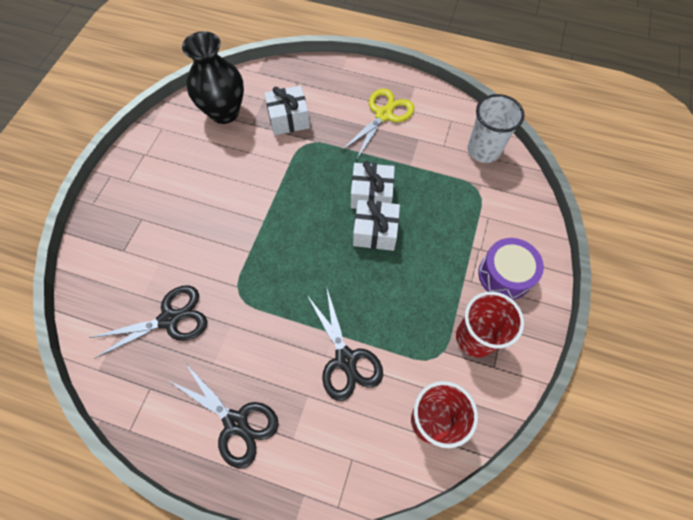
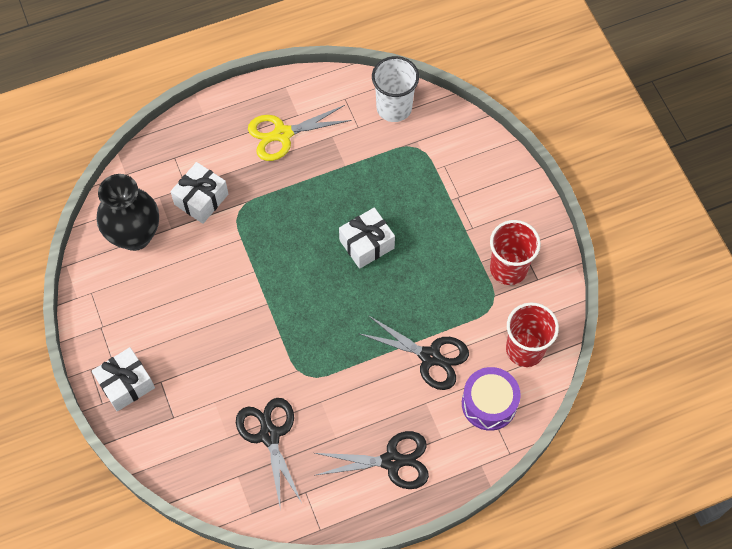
camera: 40 degrees left, 0 degrees up
black scissors [89,285,207,359] -> black scissors turned 45 degrees counterclockwise [236,398,302,511]
yellow scissors [341,89,415,161] -> yellow scissors turned 105 degrees counterclockwise [248,105,352,161]
white gift [351,161,395,209] -> white gift moved to [92,347,155,411]
purple drum [478,238,544,300] -> purple drum moved to [462,367,521,431]

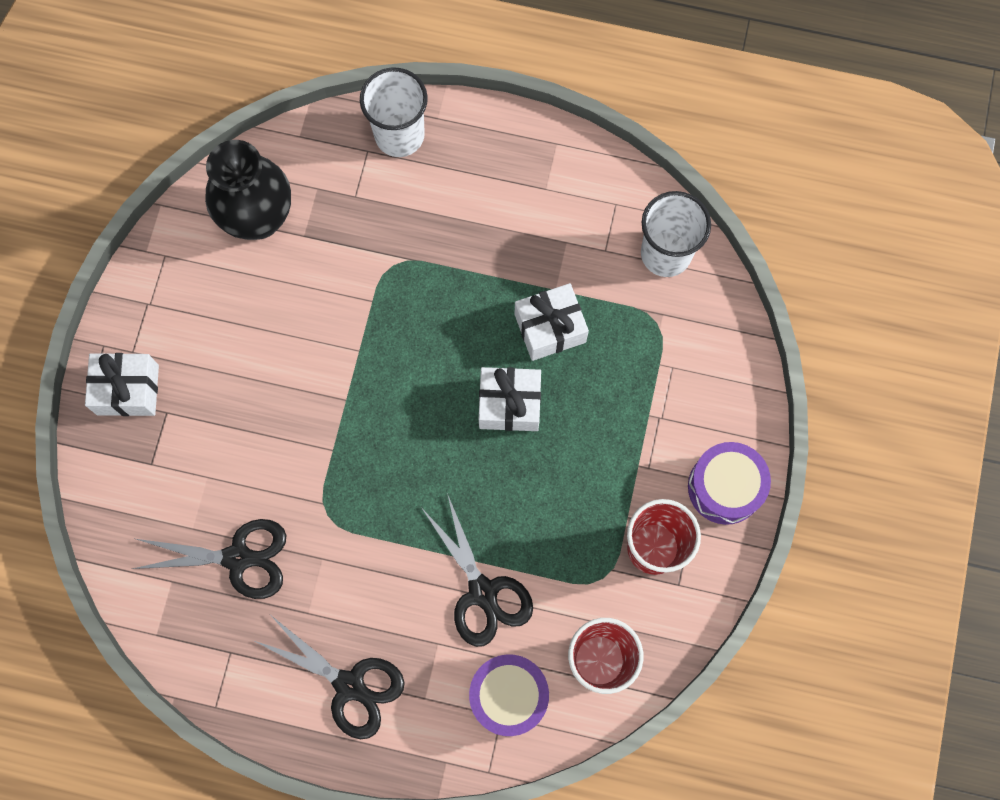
camera: 35 degrees right, 10 degrees up
white gift [170,162,228,224] -> white gift moved to [515,283,589,361]
black scissors [236,398,302,511] -> black scissors turned 75 degrees clockwise [132,519,286,599]
yellow scissors [248,105,352,161] -> none
none -> white cup [360,68,428,157]
none -> purple drum [688,442,771,525]

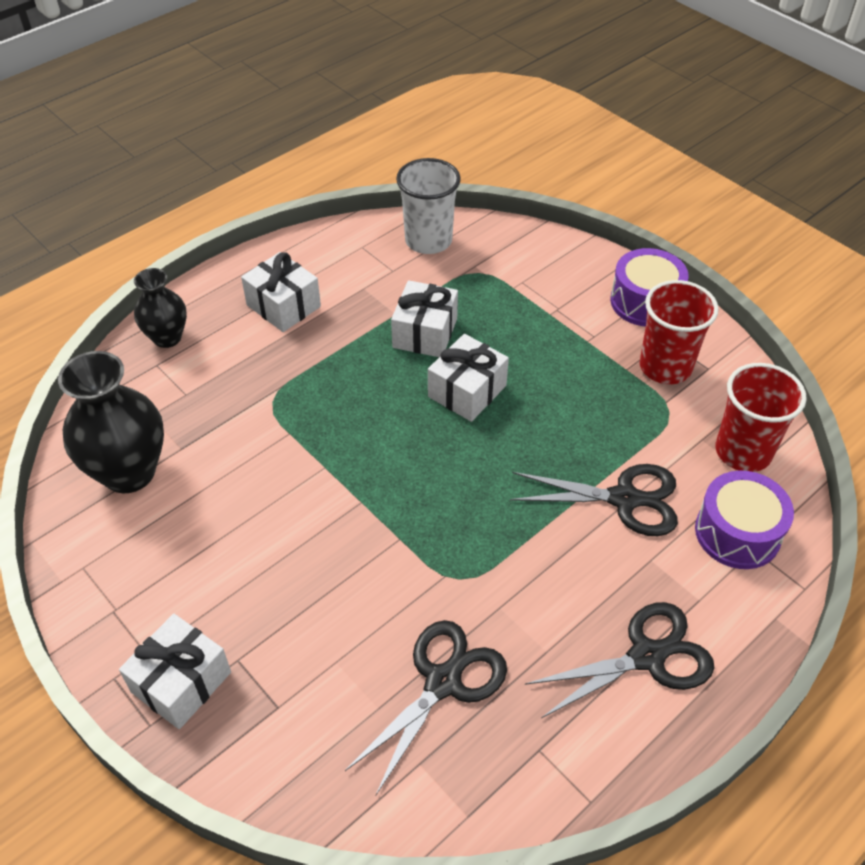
camera: 55 degrees left, 25 degrees down
white cup [360,68,428,157] -> black vase [134,268,187,348]
none -> white gift [241,252,321,332]

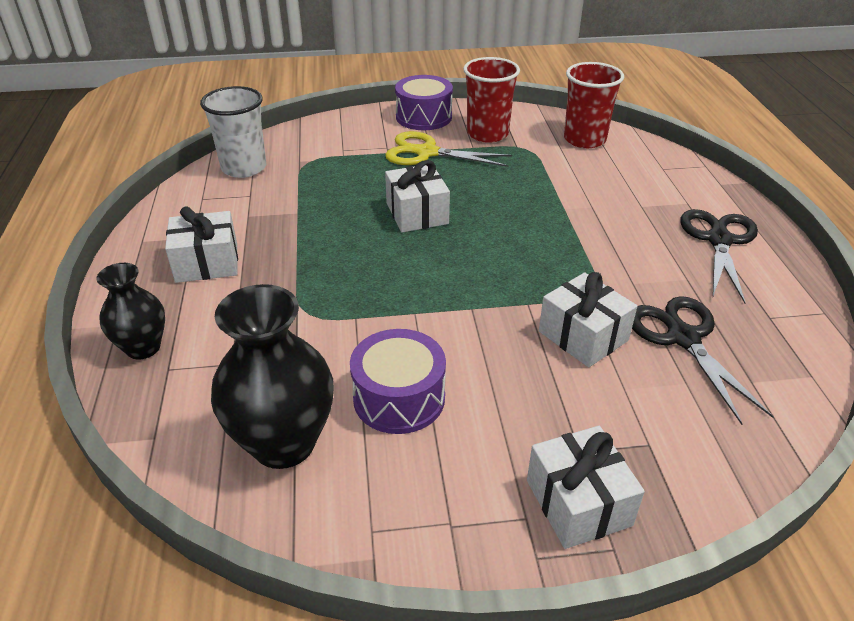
camera: 55 degrees left, 10 degrees down
white gift [391,280,458,357] -> white gift moved to [539,272,637,367]
black scissors [510,464,678,536] -> none
purple drum [695,471,794,569] -> purple drum moved to [350,329,446,434]
none -> yellow scissors [385,131,512,167]

